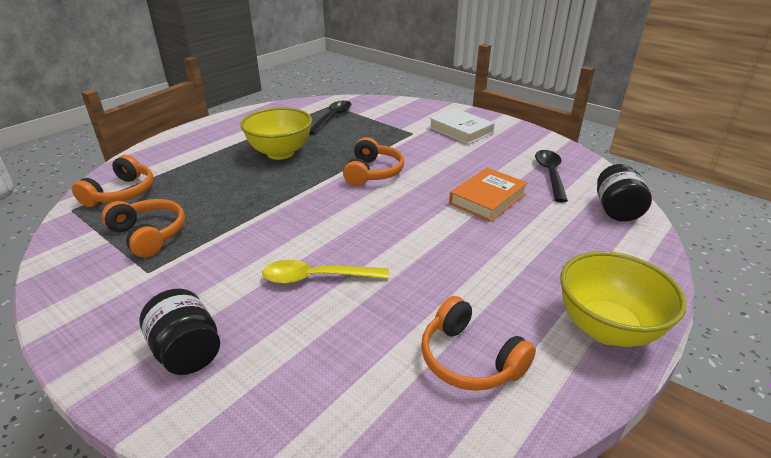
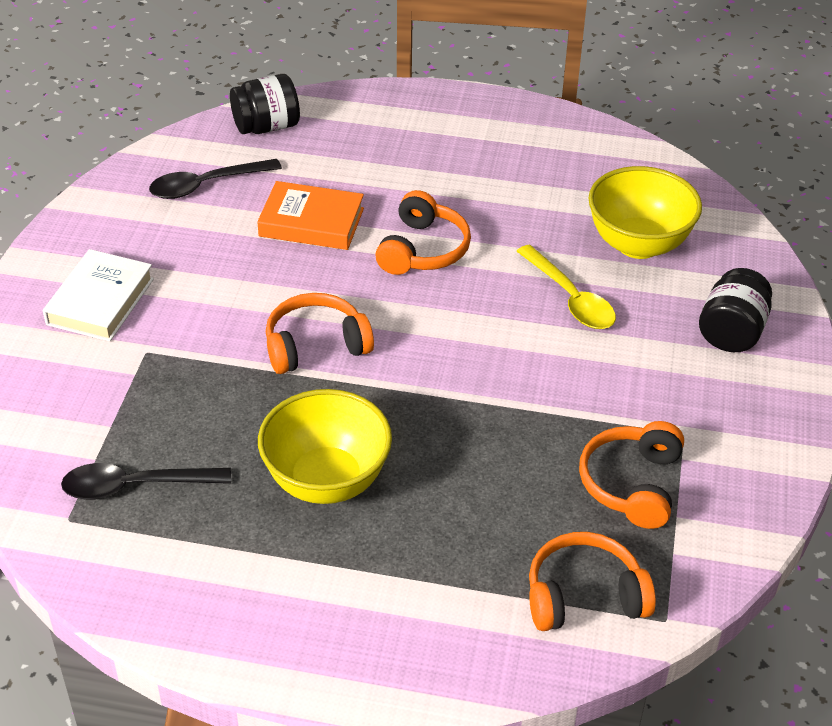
camera: 120 degrees left, 10 degrees up
orange headphones [421,296,536,391] -> orange headphones moved to [375,190,471,275]
yellow bowl [560,251,687,347] -> yellow bowl moved to [588,166,702,259]

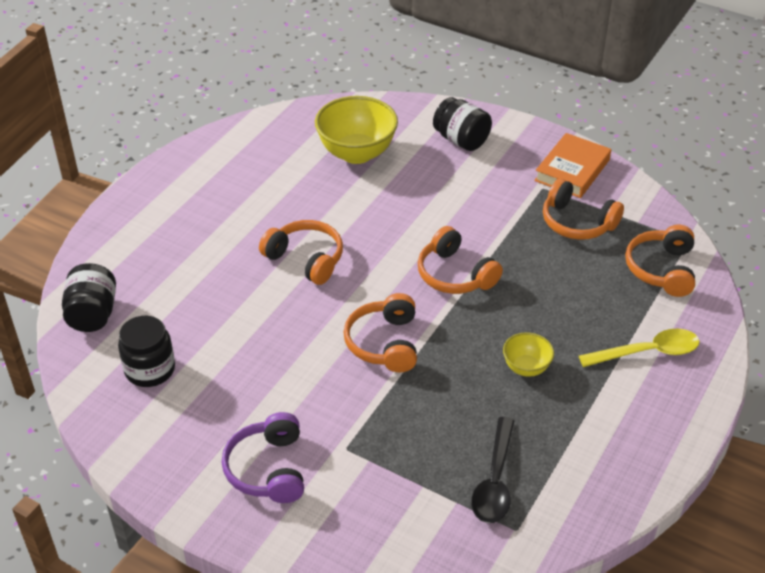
camera: 70 degrees left, 0 degrees up
white book [43,249,154,342] -> purple headphones [222,412,304,503]
black spoon [149,159,282,199] -> black jar [118,316,175,387]
orange book [257,181,364,250] -> orange book moved to [534,133,611,198]
yellow bowl [258,389,392,504] -> yellow bowl [503,332,554,377], size x0.52
yellow spoon [517,244,616,329] -> yellow spoon moved to [579,329,700,367]
none -> orange headphones [418,226,503,294]

